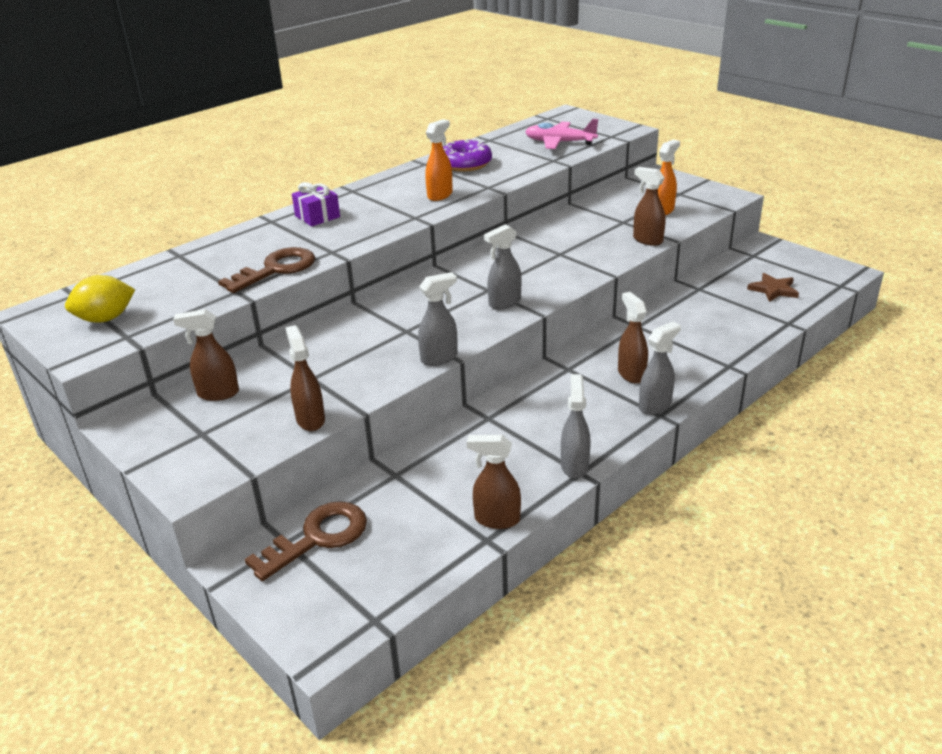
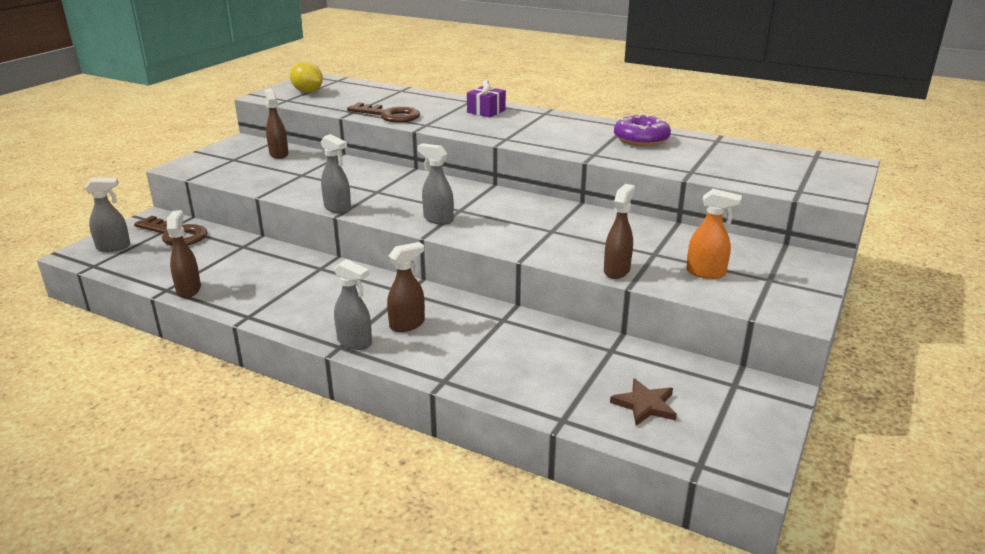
camera: 70 degrees right, 5 degrees down
brown spray bottle [285,325,325,431] -> none
orange spray bottle [425,119,453,201] -> none
pink plane [525,119,598,149] -> none
grey spray bottle [561,374,591,479] -> grey spray bottle moved to [85,178,130,252]

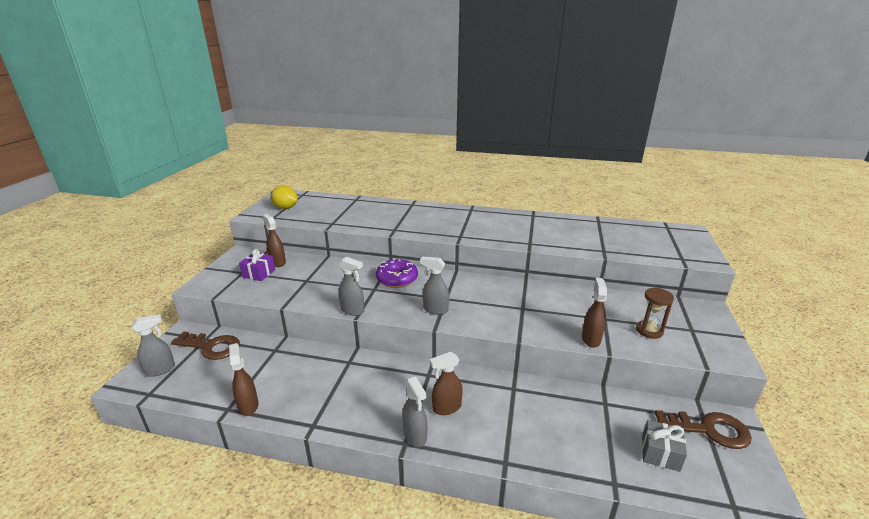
camera: 15 degrees left, 0 degrees up
grey spray bottle [334,259,372,350] -> grey spray bottle turned 45 degrees clockwise [402,376,427,447]
brown key [347,102,420,123] -> brown key moved to [655,410,752,449]
brown spray bottle [387,242,425,332] -> brown spray bottle turned 150 degrees counterclockwise [430,352,463,415]
purple gift [467,80,506,117] -> purple gift moved to [239,249,275,281]
brown star [610,378,677,426] -> grey gift [642,420,687,472]
purple donut [614,114,671,146] -> purple donut moved to [376,259,418,288]
orange spray bottle [686,189,742,279] -> brown hourglass [636,287,674,339]

